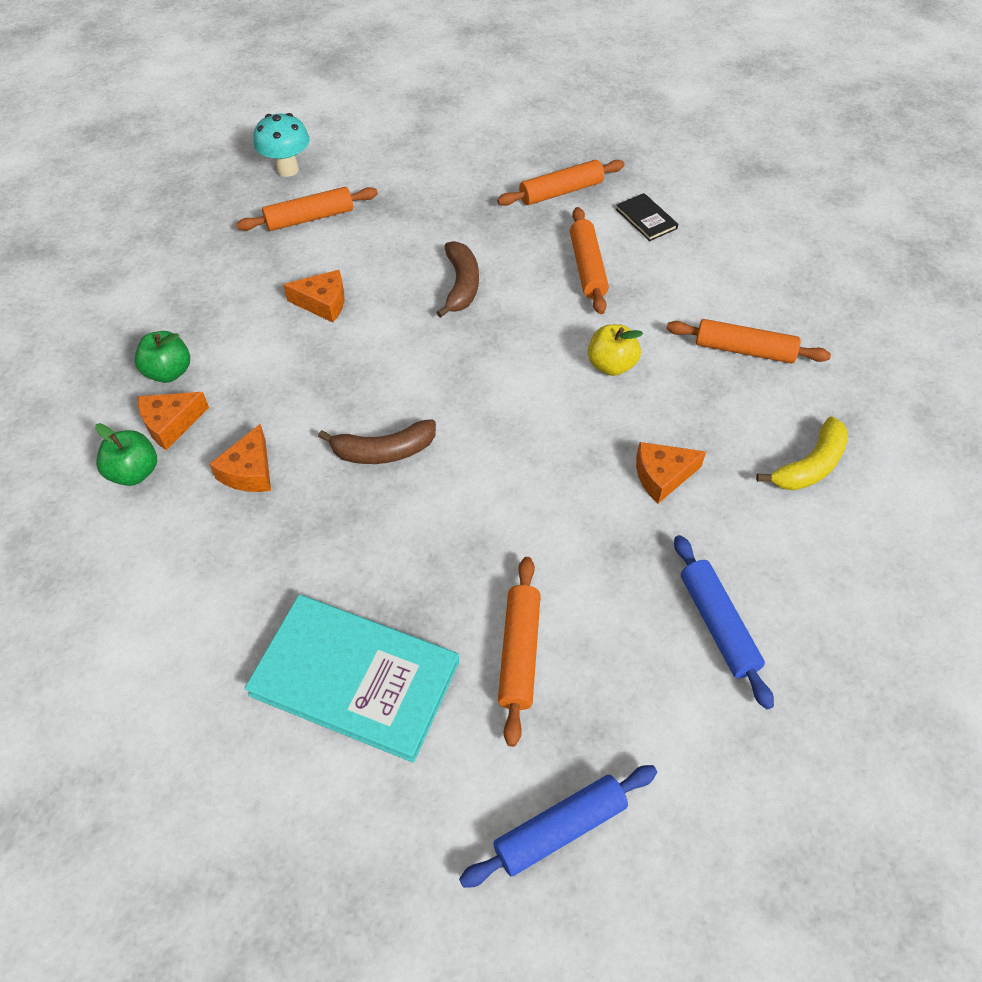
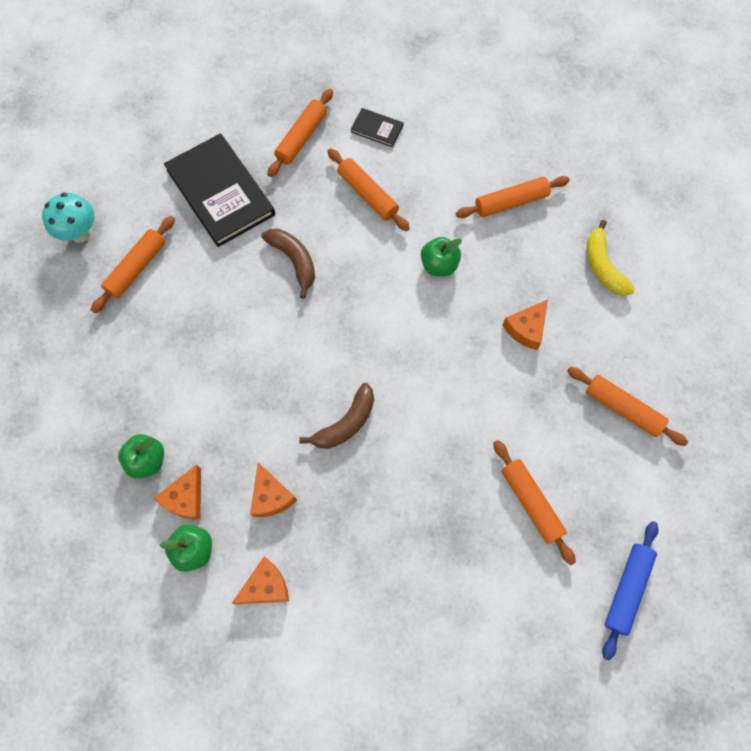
camera: 35 degrees left, 15 degrees up
turquoise book [244,595,459,763] -> none
orange cheese [283,270,344,323] -> orange cheese moved to [231,557,289,604]
yellow apple [588,324,643,376] -> green apple [421,237,462,276]
blue rolling pin [674,535,774,710] -> orange rolling pin [567,367,688,446]
yellow banana [756,416,848,490] -> yellow banana turned 150 degrees clockwise [587,220,635,296]
none -> black book [164,133,275,247]

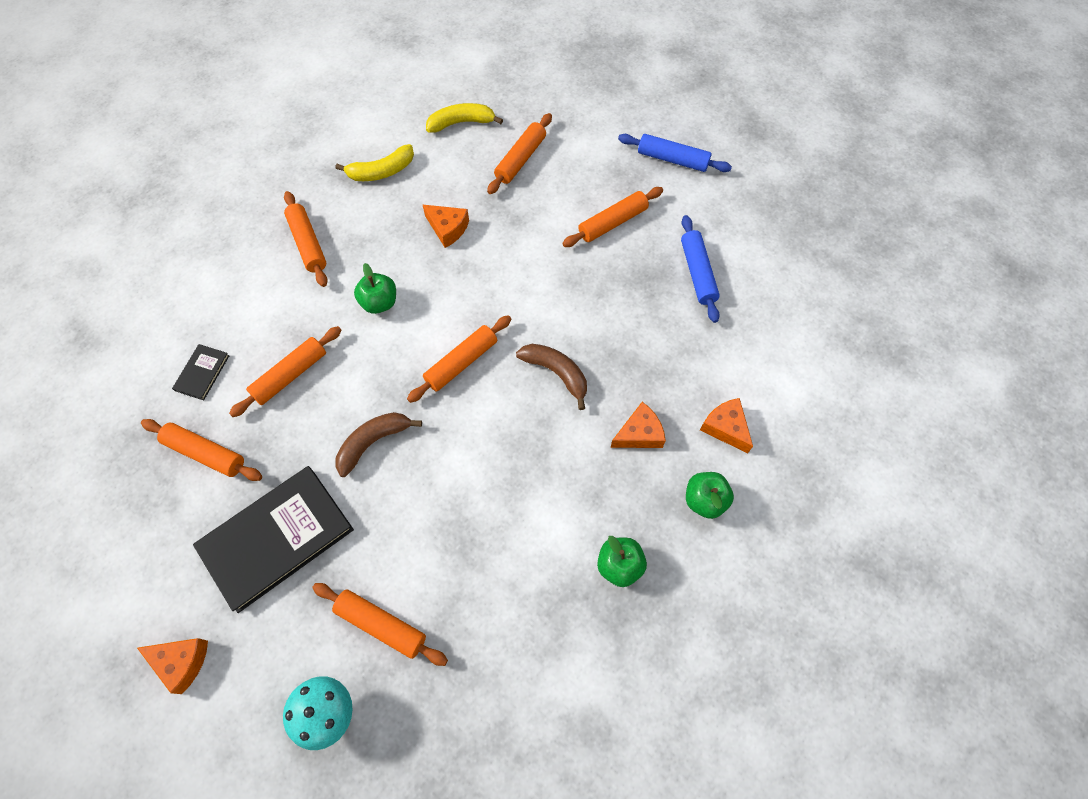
camera: 95 degrees left, 5 degrees down
orange cheese [154,464,201,520] -> orange cheese moved to [137,638,208,694]
none -> orange rolling pin [407,315,511,403]
none -> yellow banana [426,103,503,133]
none -> blue rolling pin [681,215,720,323]

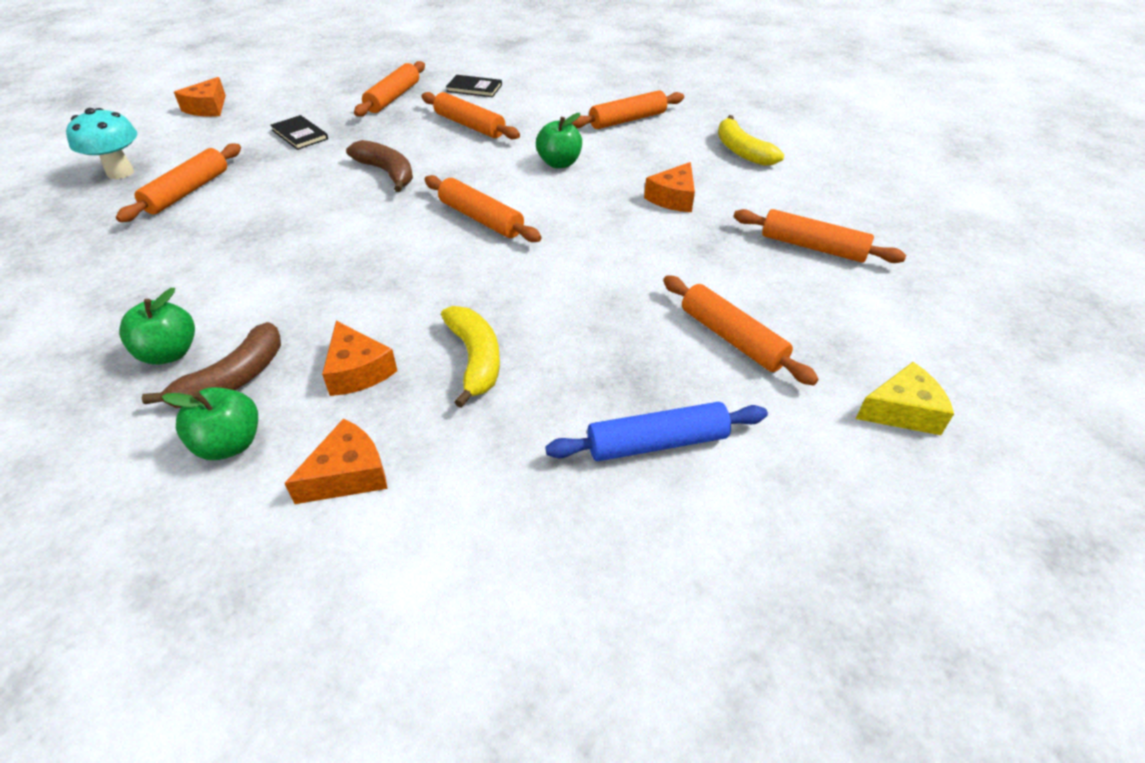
camera: 85 degrees right, 20 degrees down
black book [193,466,354,613] -> black book [270,115,328,150], size x0.45
yellow banana [426,103,503,133] -> yellow banana moved to [441,306,500,408]
brown banana [516,344,587,410] -> brown banana moved to [142,322,281,408]
blue rolling pin [618,134,732,172] -> yellow cheese [856,362,954,435]

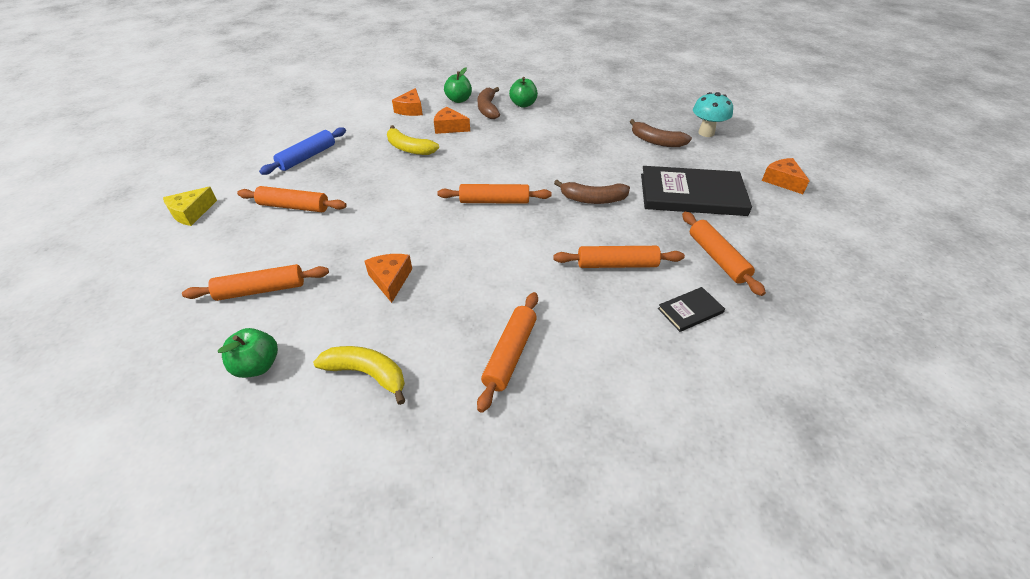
camera: 140 degrees right, 0 degrees up
orange rolling pin [116,144,241,222] -> brown banana [630,119,692,147]
black book [270,115,328,150] -> black book [641,166,752,216], size x2.25
green apple [536,113,582,168] -> green apple moved to [218,328,278,378]

